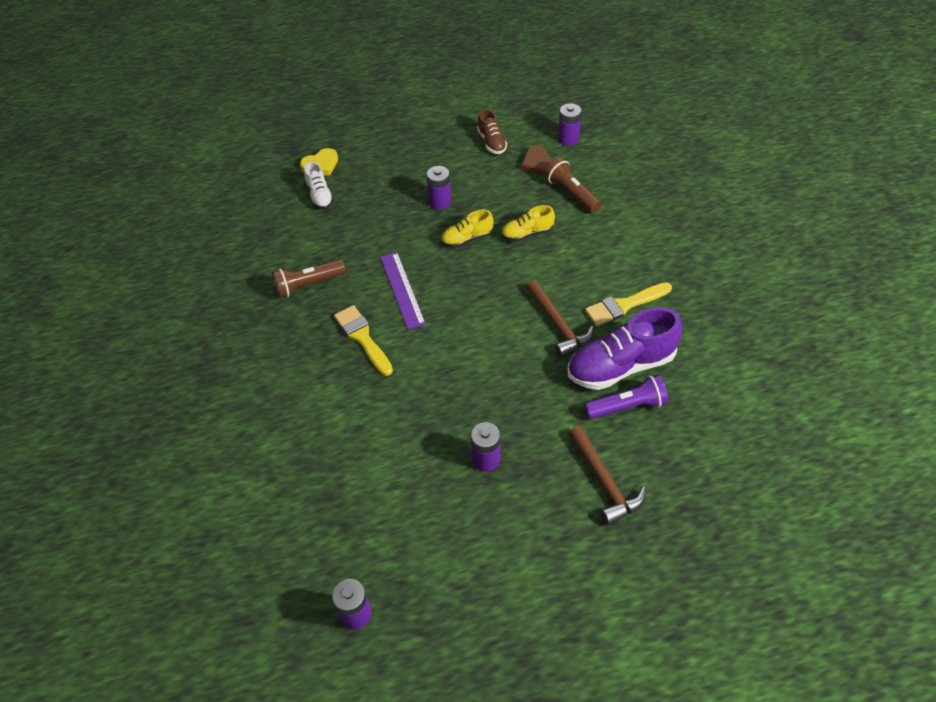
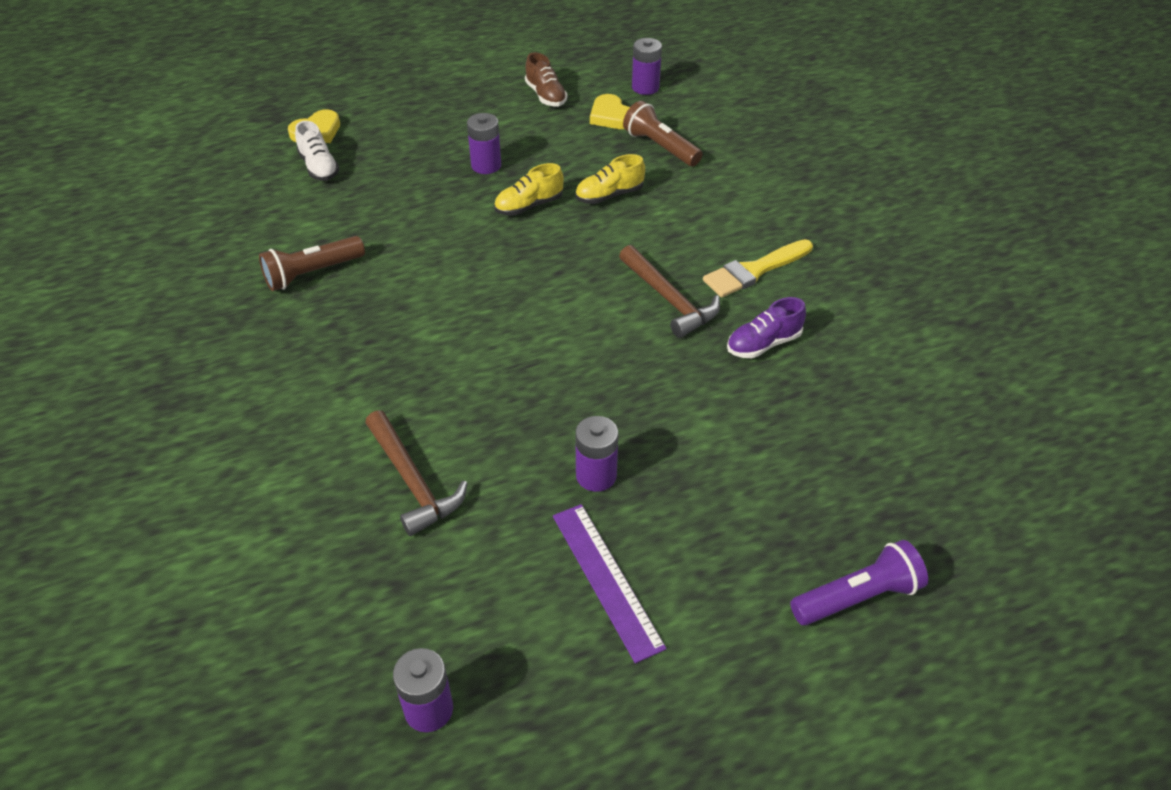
camera: 10 degrees left, 5 degrees down
yellow brush [334,305,393,376] -> none
purple ruler [380,252,426,330] -> purple ruler moved to [553,504,667,663]
brown heart [522,145,554,176] -> yellow heart [590,94,630,129]
purple shoe [568,307,682,390] -> purple shoe [727,297,806,358], size x0.53
brown hammer [569,426,646,525] -> brown hammer moved to [365,410,468,536]
purple flashlight [584,374,668,419] -> purple flashlight moved to [790,540,928,626]

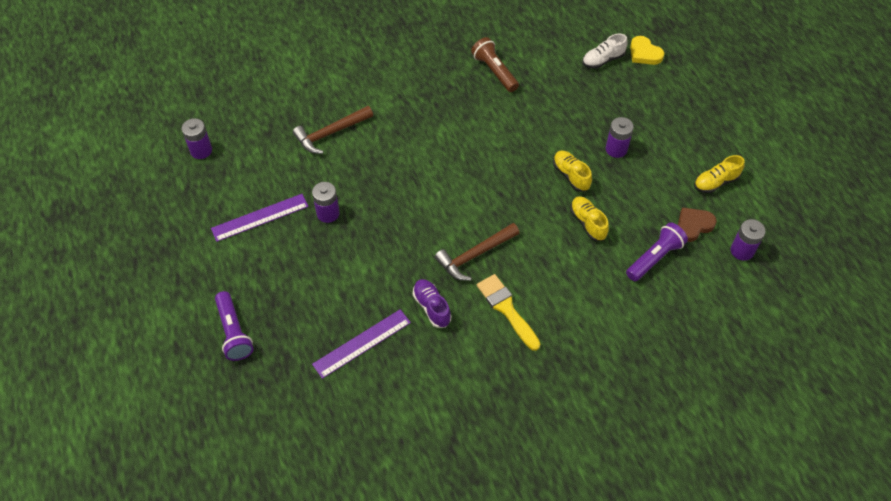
camera: 90 degrees right, 10 degrees up
brown shoe [525,53,567,106] -> yellow shoe [694,155,745,193]
yellow heart [590,94,630,129] -> brown heart [678,207,717,242]
brown flashlight [623,101,702,166] -> purple flashlight [626,222,688,281]
none -> purple ruler [312,309,411,379]

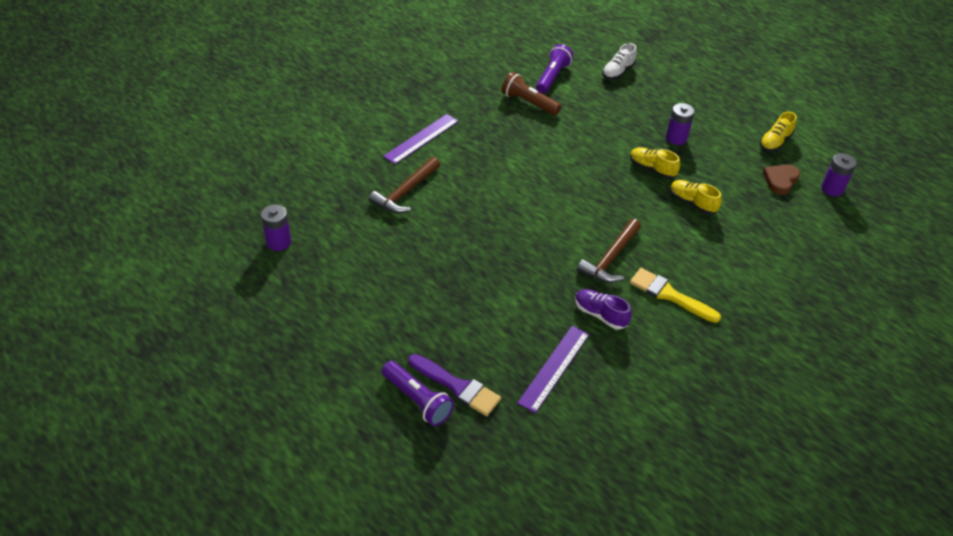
camera: 25 degrees left, 10 degrees down
purple ruler [211,194,308,242] -> purple ruler moved to [383,114,458,164]
purple battery [312,182,340,223] -> none
purple flashlight [626,222,688,281] -> purple flashlight moved to [536,44,573,94]
yellow heart [630,36,665,65] -> none
none -> purple brush [408,354,501,416]

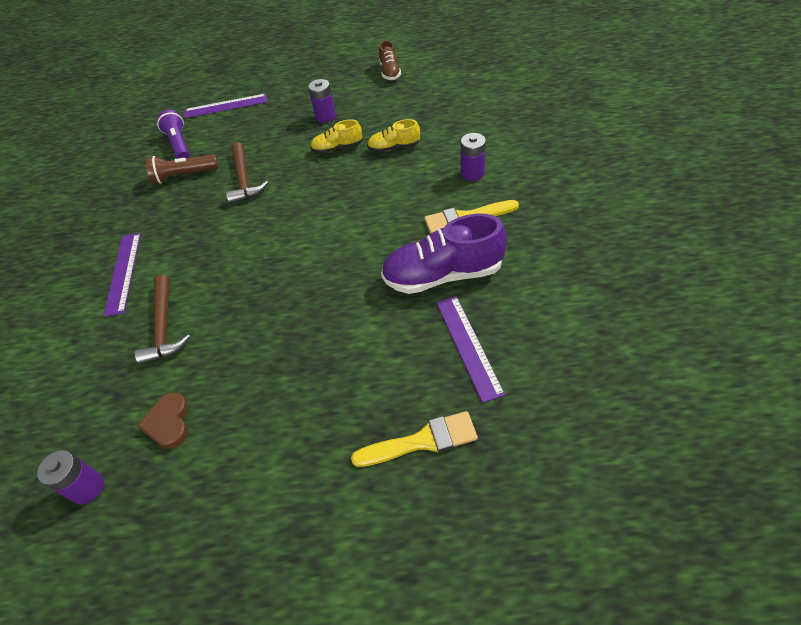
camera: 40 degrees left, 5 degrees up
purple flashlight [382,361,454,426] -> none
purple brush [408,354,501,416] -> yellow brush [351,411,478,467]
purple shoe [575,289,632,330] -> purple shoe [381,214,507,294], size x1.88
brown hammer [577,219,641,283] -> brown hammer moved to [226,142,268,204]
white shoe [602,43,637,80] -> purple ruler [184,94,267,118]
yellow shoe [760,112,797,152] -> brown shoe [379,40,401,80]
brown heart [763,164,800,195] -> brown heart moved to [137,392,189,449]
purple battery [821,153,857,196] -> purple battery moved to [461,133,486,181]

